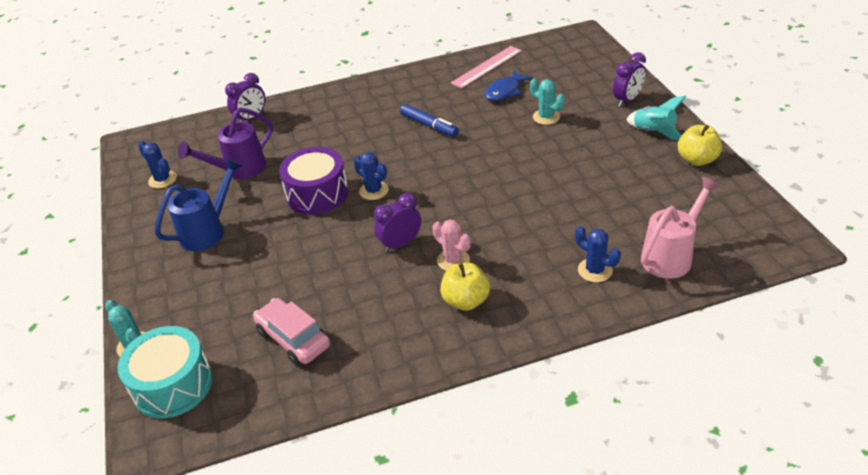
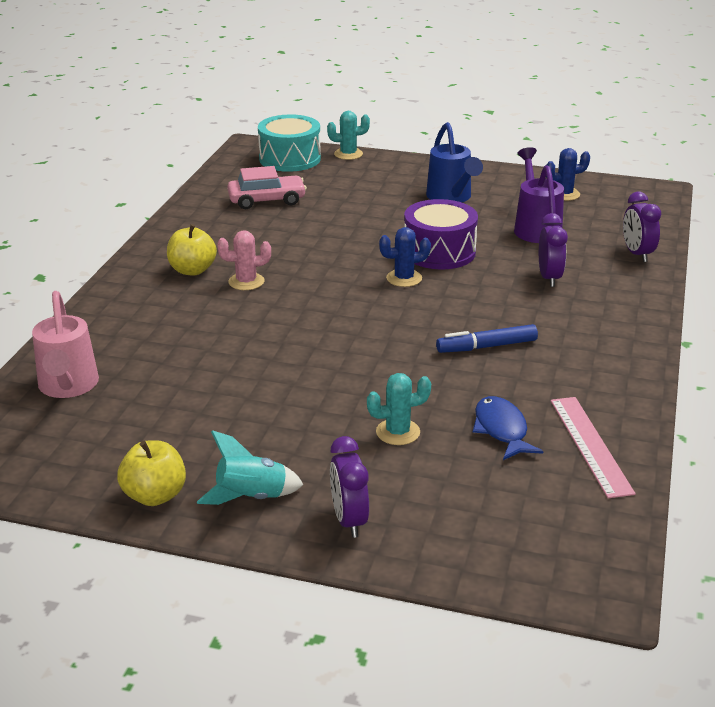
camera: 120 degrees right, 10 degrees down
purple clock [374,193,421,252] -> purple clock moved to [539,213,568,287]
blue cactus [575,226,621,282] -> none

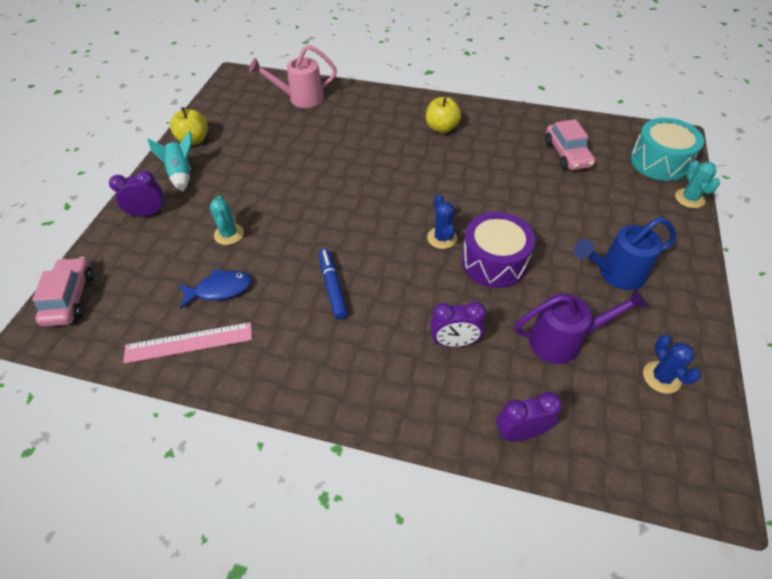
camera: 90 degrees right, 20 degrees up
pink cactus [217,230,271,290] -> none
none -> pink car [32,257,94,327]

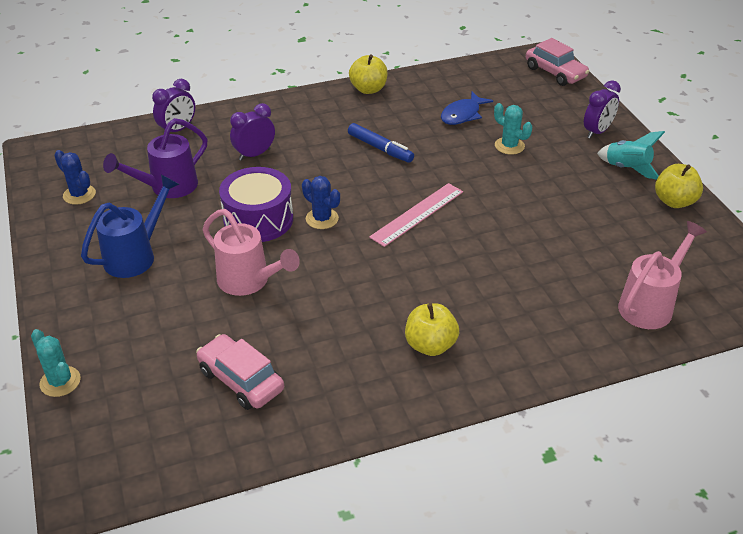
camera: 145 degrees right, 10 degrees down
pink ruler [123,322,252,364] -> pink ruler moved to [369,183,463,247]
turquoise drum [630,118,704,181] -> none
none -> pink watering can [203,209,300,296]
none -> yellow apple [349,54,388,94]

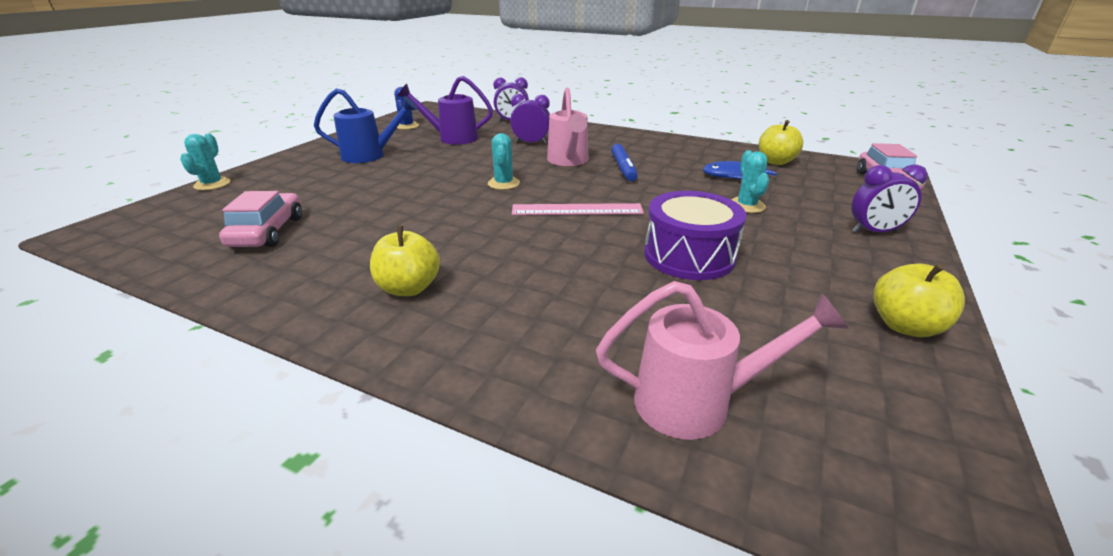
camera: 45 degrees right, 10 degrees down
pink watering can [203,209,300,296] -> pink watering can moved to [547,88,589,166]
purple drum [219,167,293,242] -> purple drum moved to [644,191,746,280]
blue cactus [302,176,340,229] -> turquoise cactus [488,133,520,190]
yellow apple [349,54,388,94] -> yellow apple moved to [759,120,803,165]
turquoise rocket [597,131,665,180] -> none

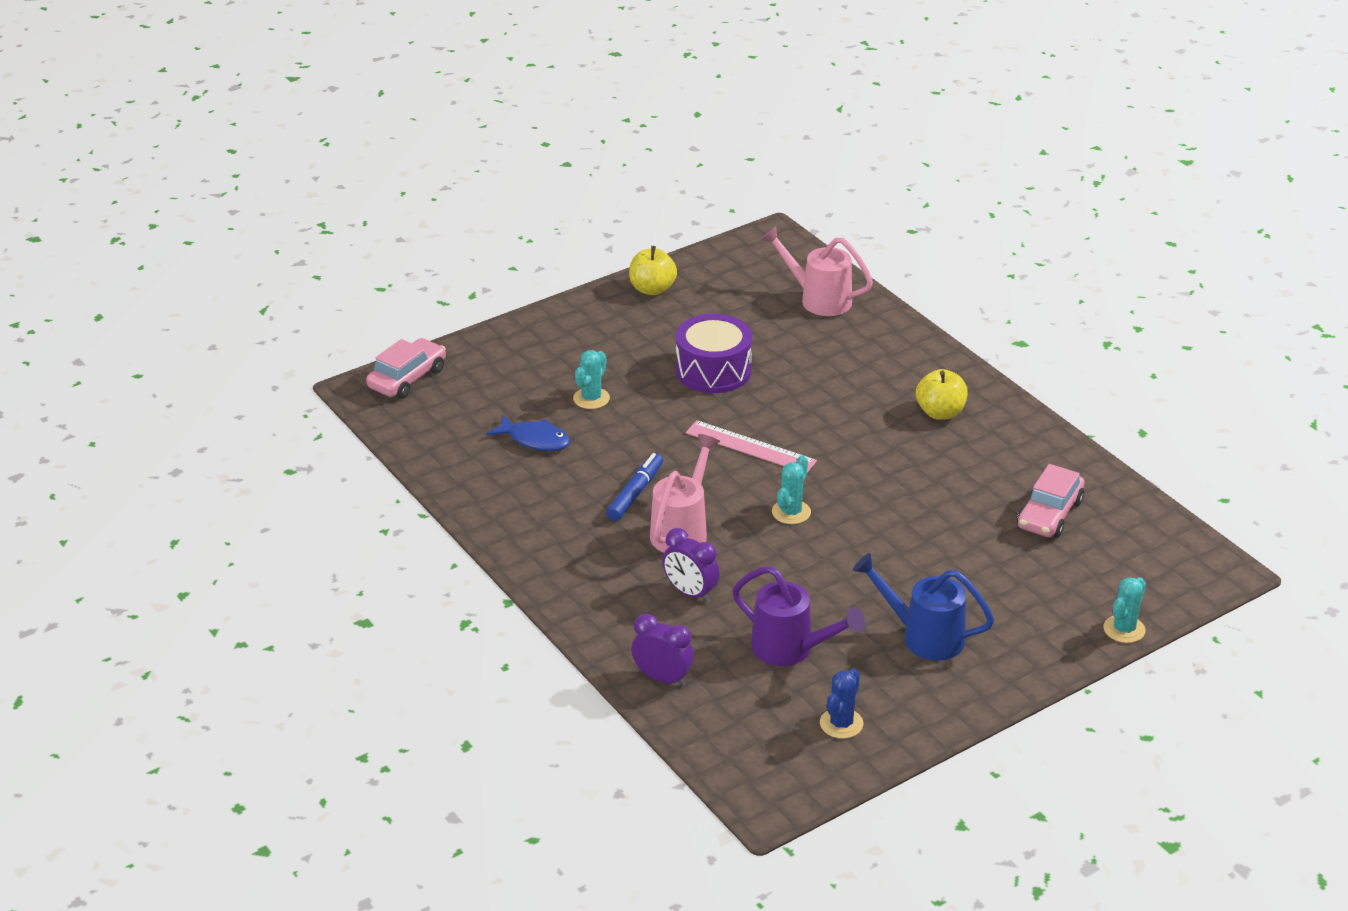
camera: 150 degrees left, 5 degrees up
yellow apple [759,120,803,165] -> none
purple clock [852,164,927,232] -> none

